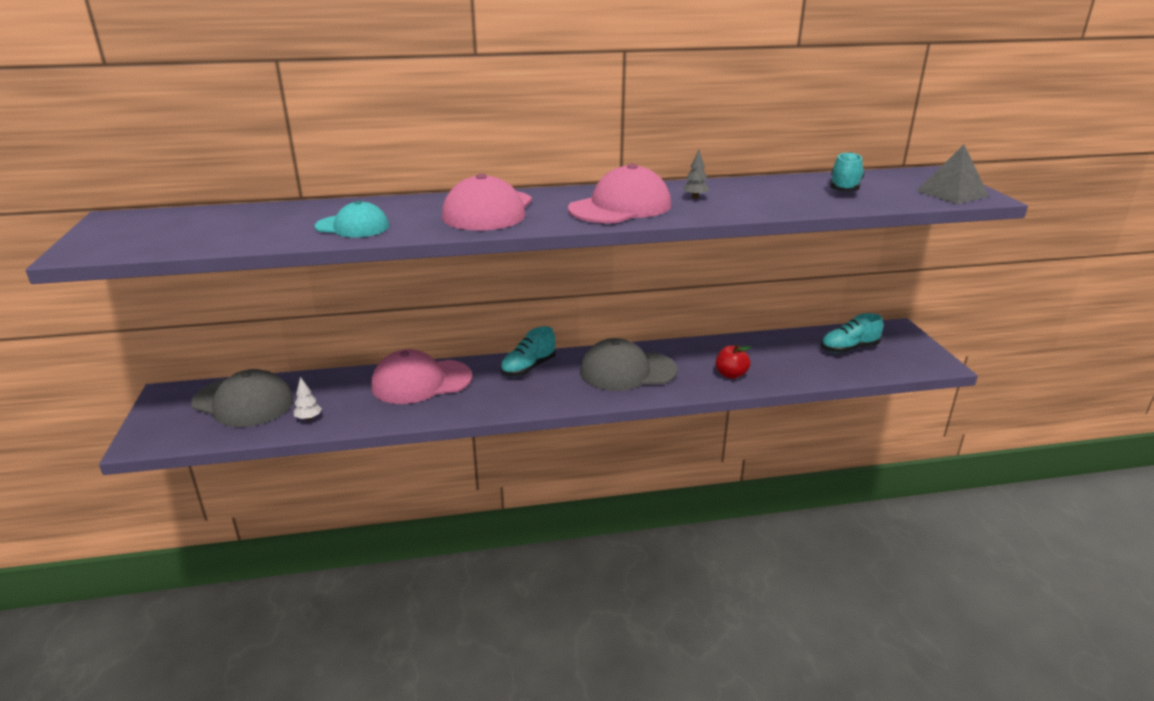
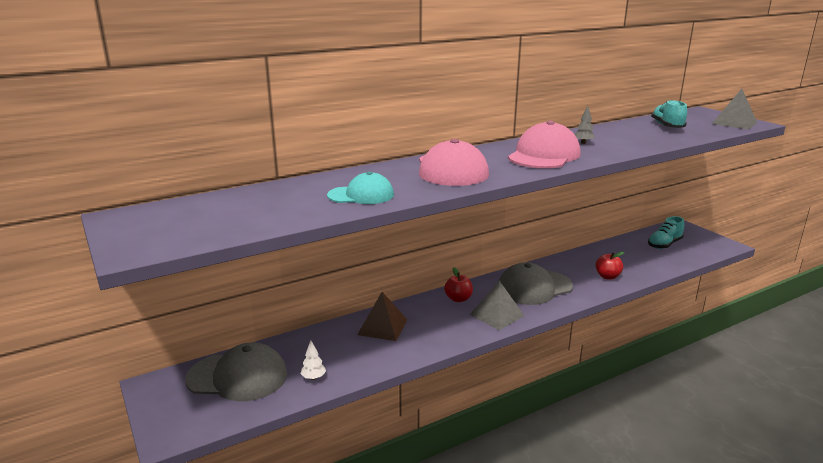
camera: 20 degrees left, 5 degrees down
pink cap [371,349,472,404] -> brown pyramid [357,292,407,341]
turquoise shoe [500,326,556,376] -> red apple [444,267,473,302]
none -> grey pyramid [470,281,524,330]

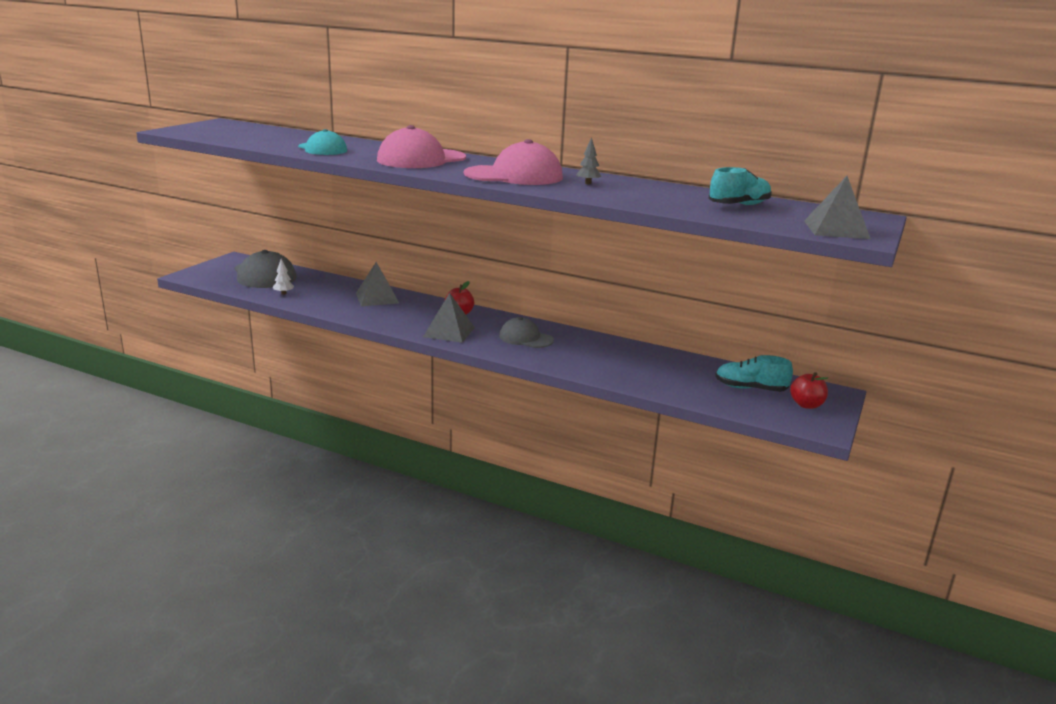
camera: 55 degrees right, 0 degrees up
brown pyramid [357,292,407,341] -> grey pyramid [356,262,399,306]
grey cap [499,262,573,305] -> grey cap [499,317,554,348], size x0.63
red apple [596,252,624,280] -> red apple moved to [790,372,828,409]

